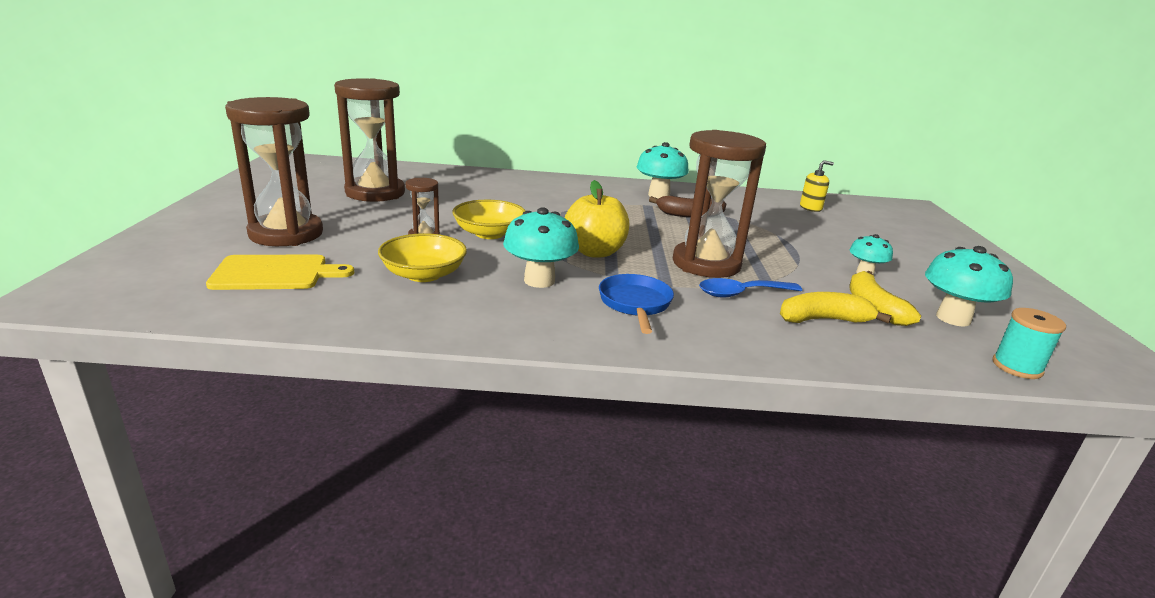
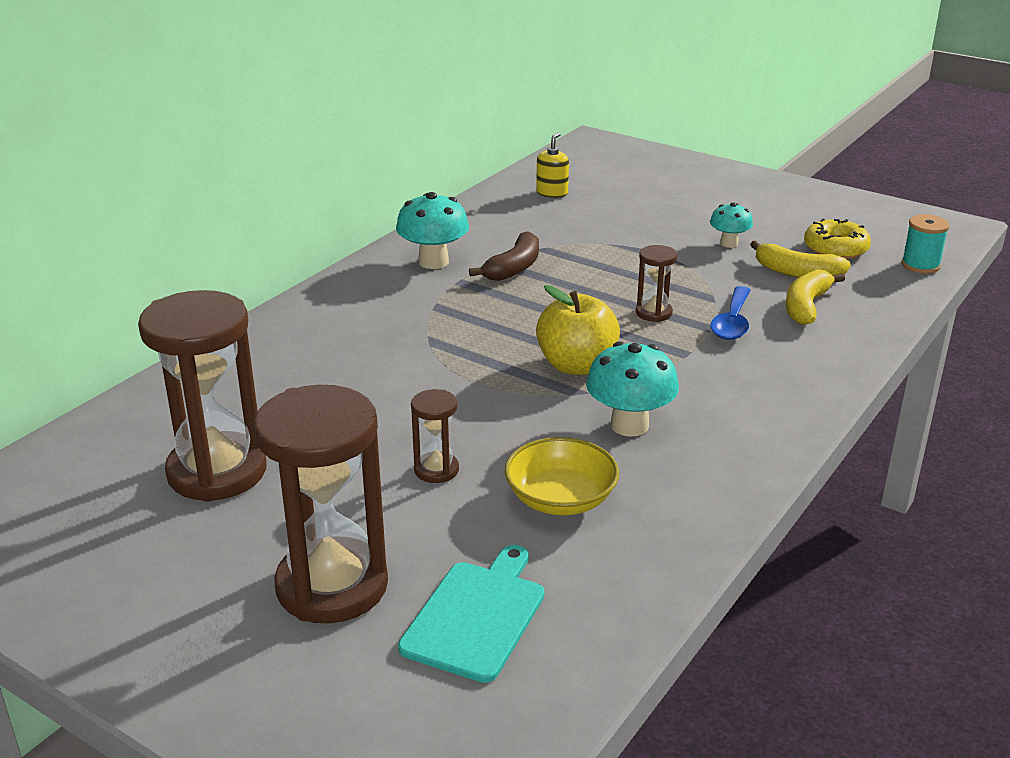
camera: 55 degrees left, 5 degrees up
yellow cutting board [206,255,354,290] -> turquoise cutting board [398,545,545,683]
yellow bowl [452,200,526,239] -> none
blue pan [599,274,674,334] -> none
brown hourglass [673,130,766,278] -> brown hourglass [636,245,677,322], size x0.46
turquoise mushroom [925,246,1013,327] -> yellow donut [804,219,871,259]

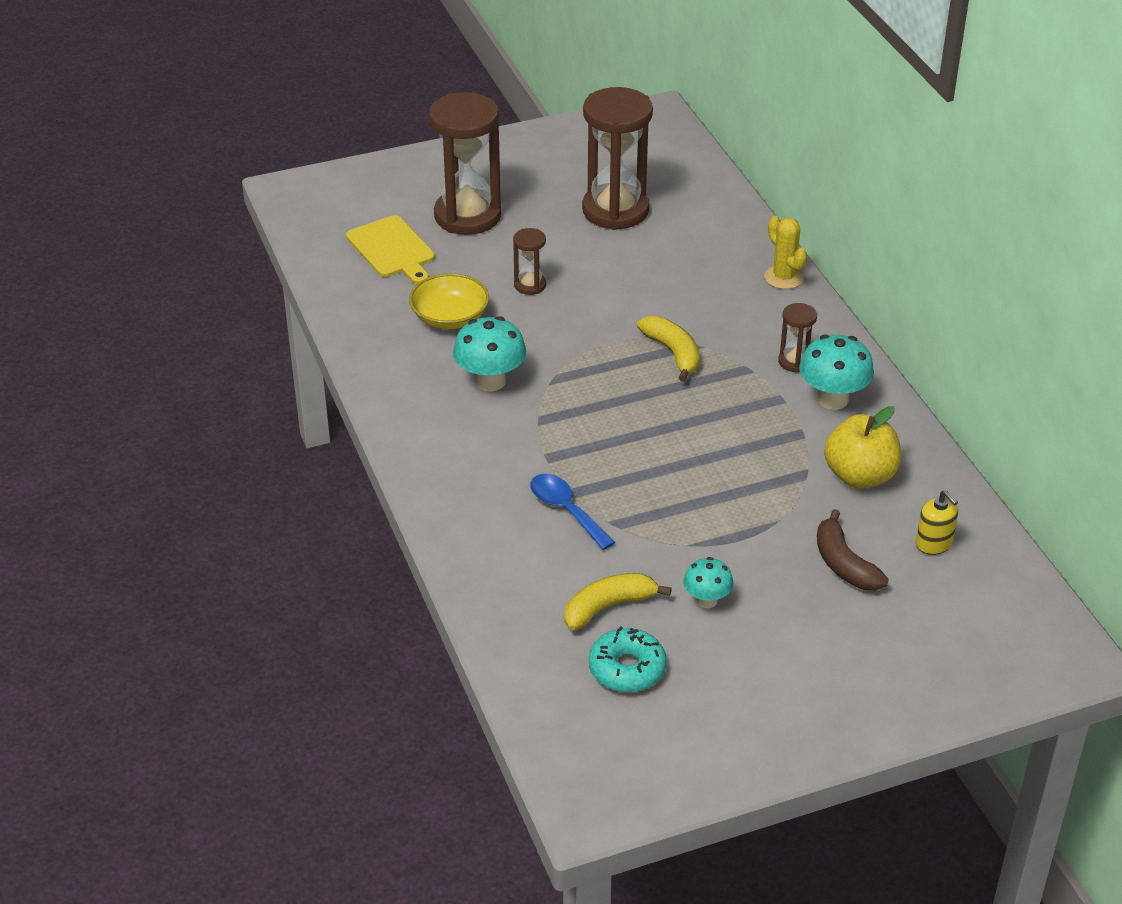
camera: 125 degrees right, 10 degrees up
turquoise cutting board [398,545,545,683] -> yellow cutting board [346,215,435,284]
brown banana [469,231,539,281] -> brown banana moved to [817,509,889,591]
yellow apple [536,285,620,375] -> yellow apple moved to [824,406,901,488]
brown hourglass [636,245,677,322] -> brown hourglass moved to [778,303,817,373]
yellow banana [786,269,845,325] -> yellow banana moved to [637,316,699,382]
yellow donut [804,219,871,259] -> turquoise donut [589,627,667,692]
turquoise spool [901,214,950,274] -> none
none -> yellow cactus [764,216,807,289]

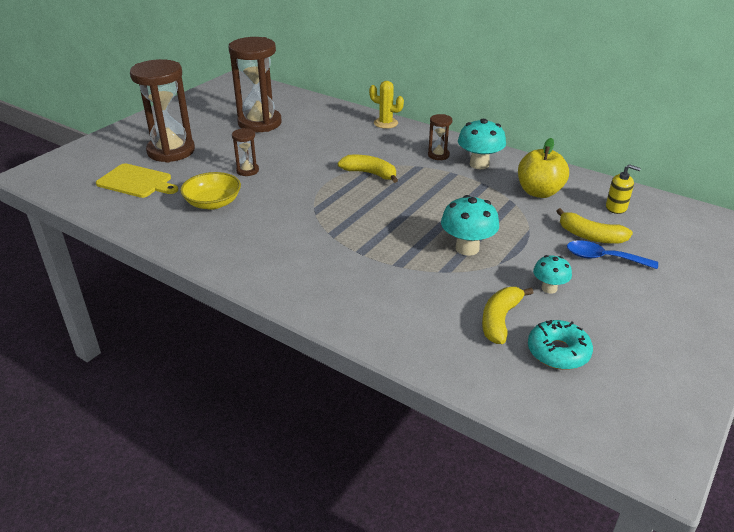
camera: 35 degrees left, 5 degrees down
turquoise mushroom [453,316,526,392] -> turquoise mushroom moved to [441,195,499,256]
blue spoon [530,474,615,550] -> blue spoon moved to [567,241,658,269]
brown banana [817,509,889,591] -> yellow banana [556,208,633,244]

